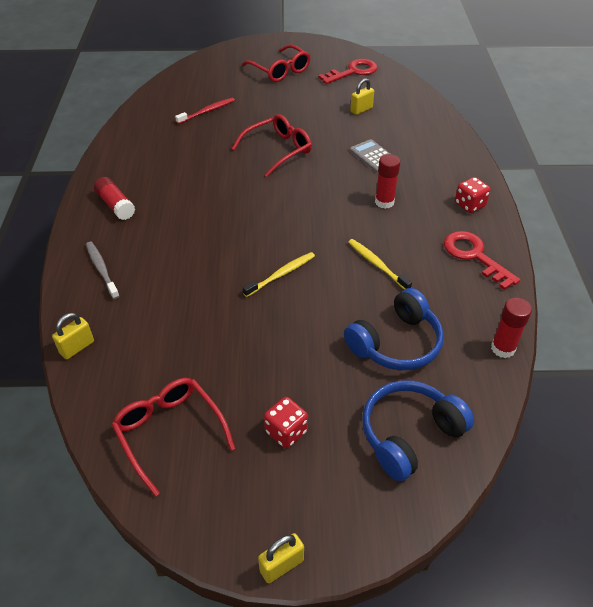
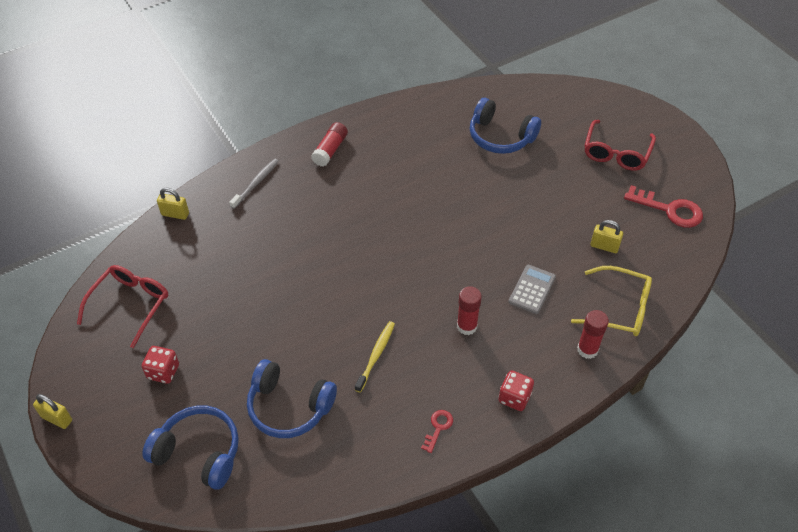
camera: 60 degrees right, 5 degrees up
red toothbrush [175,98,235,124] -> blue headphones [470,98,541,154]
red glasses [232,114,312,177] -> none
yellow toothbrush [243,252,315,297] -> none
red key [444,231,520,290] -> red key [421,410,453,453], size x0.52
red glue stick [491,298,532,358] -> red glue stick moved to [577,310,609,359]
none -> yellow glasses [571,266,652,336]

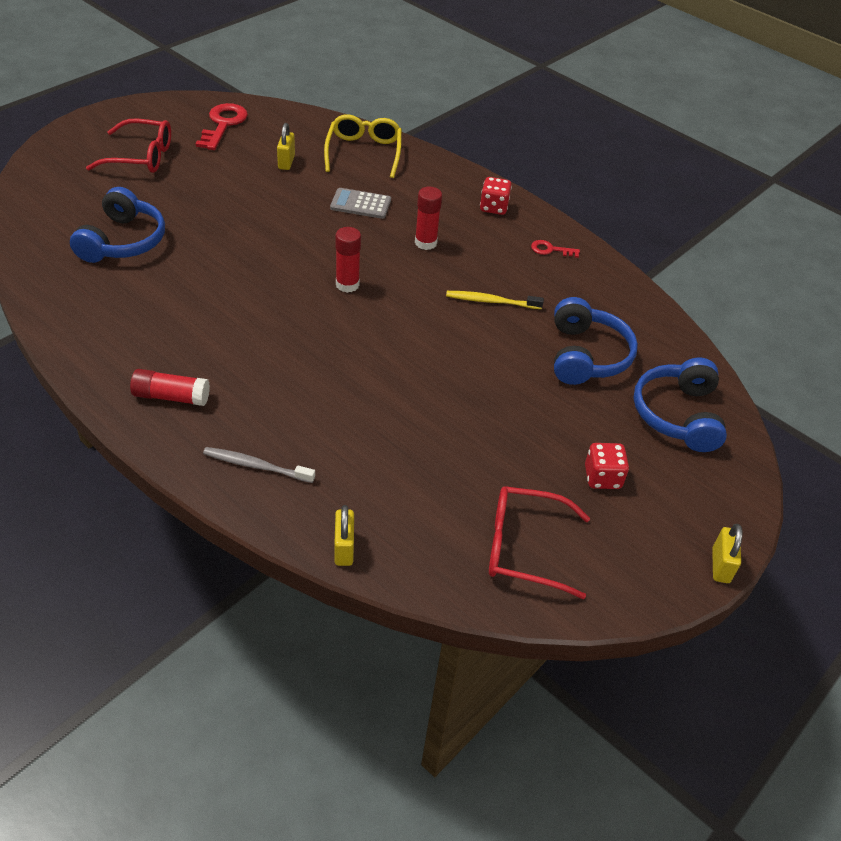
camera: 110 degrees left, 5 degrees down
red glue stick [577,310,609,359] -> red glue stick moved to [335,227,361,293]

